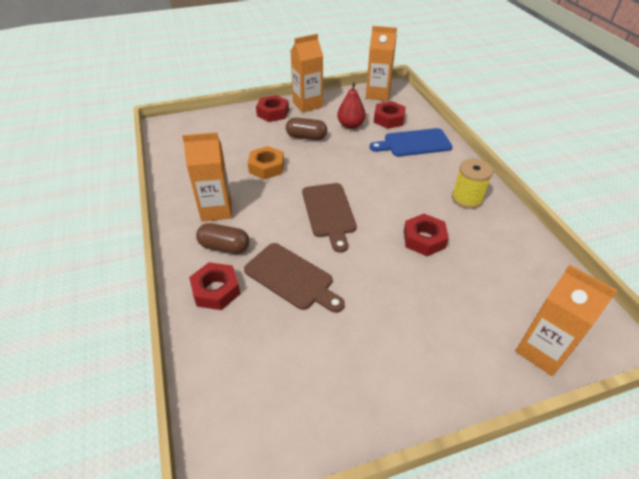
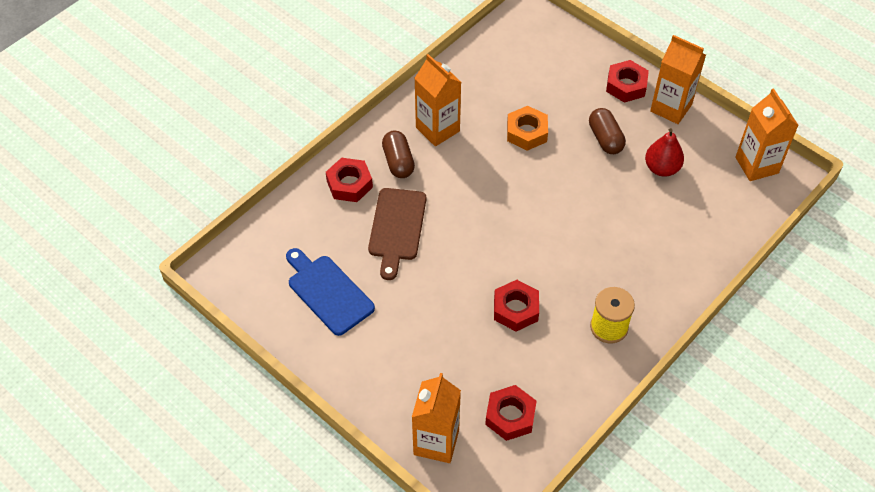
camera: 60 degrees right, 10 degrees up
brown cutting board [302,183,357,253] -> none
blue cutting board [370,128,453,157] -> blue cutting board moved to [286,248,375,336]
red nut [374,101,406,129] -> red nut moved to [485,385,536,441]

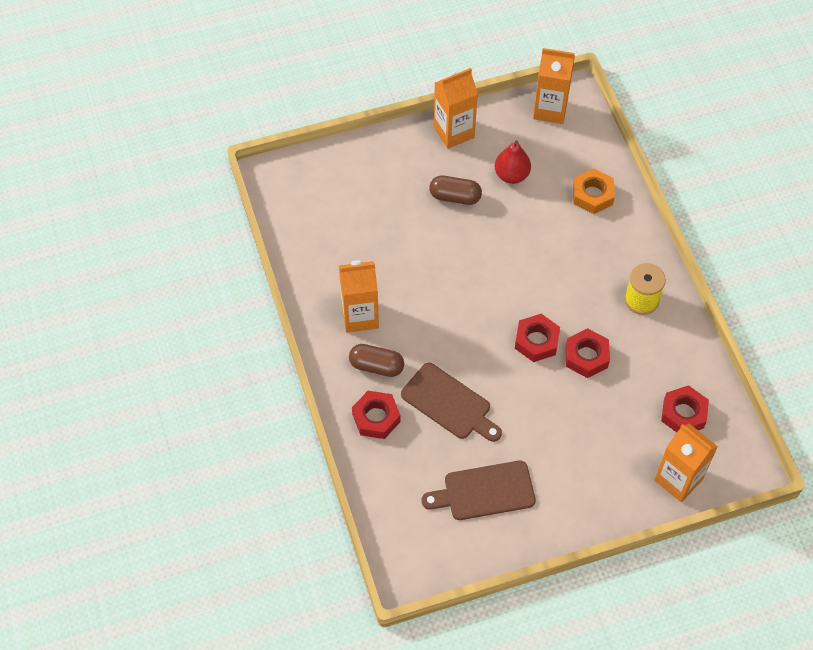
camera: 60 degrees left, 5 degrees up
blue cutting board [286,248,375,336] -> brown cutting board [422,460,536,520]
orange nut [507,106,548,151] -> orange nut moved to [573,169,615,214]
red nut [606,60,649,103] -> red nut moved to [515,314,560,362]

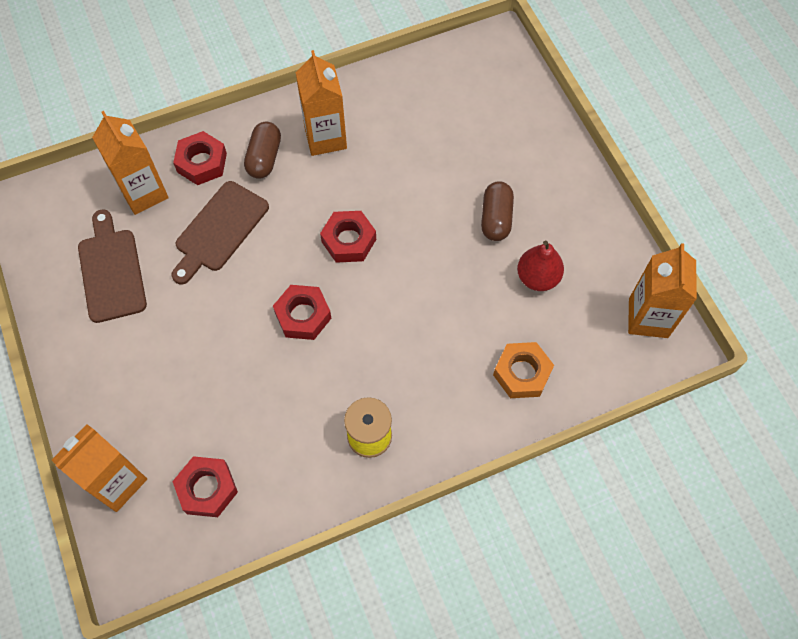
camera: 85 degrees right, 5 degrees up
orange carton [434,68,478,149] -> orange carton moved to [92,111,169,215]
red nut [566,328,610,378] -> red nut moved to [320,211,376,263]

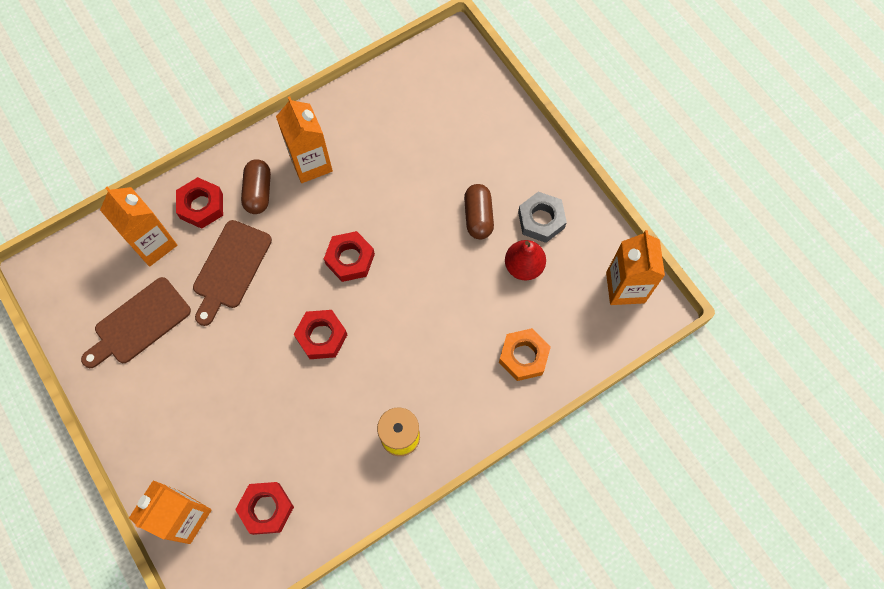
camera: 10 degrees left, 5 degrees up
brown cutting board [78,210,147,323] -> brown cutting board turned 105 degrees counterclockwise [81,277,191,368]
none -> grey nut [518,192,567,243]

